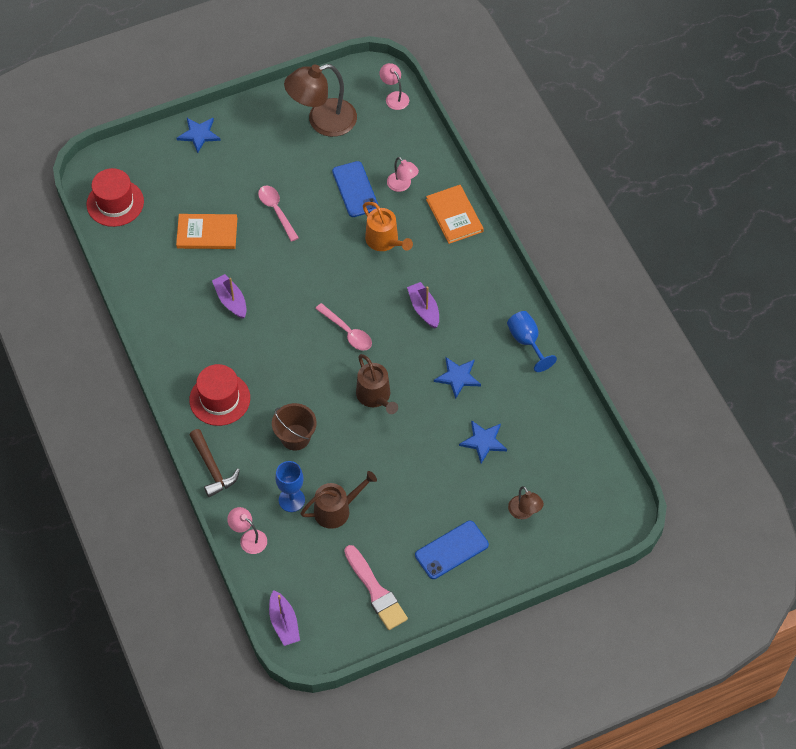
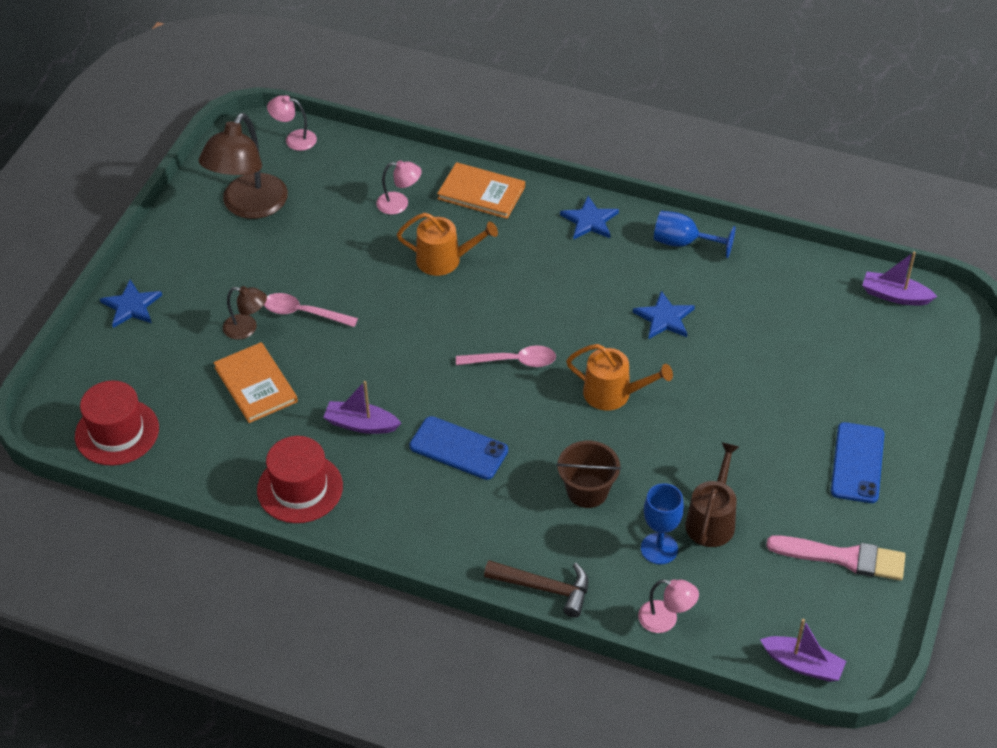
camera: 45 degrees left, 10 degrees down
orange book [176,214,237,249] -> orange book turned 75 degrees counterclockwise [214,342,298,423]
red hat [189,364,250,426] -> red hat moved to [257,436,343,523]
pink lamp [227,507,267,554] -> pink lamp turned 150 degrees counterclockwise [638,580,699,633]
blue phone [332,161,379,217] -> blue phone moved to [409,416,508,480]
brown watering can [356,354,398,414] -> orange watering can [566,344,673,410]
purple boat [407,282,439,328] -> purple boat moved to [862,252,937,305]
blue star [459,420,507,464] -> blue star moved to [560,196,619,240]
brown lamp [508,486,544,519] -> brown lamp moved to [223,286,267,340]

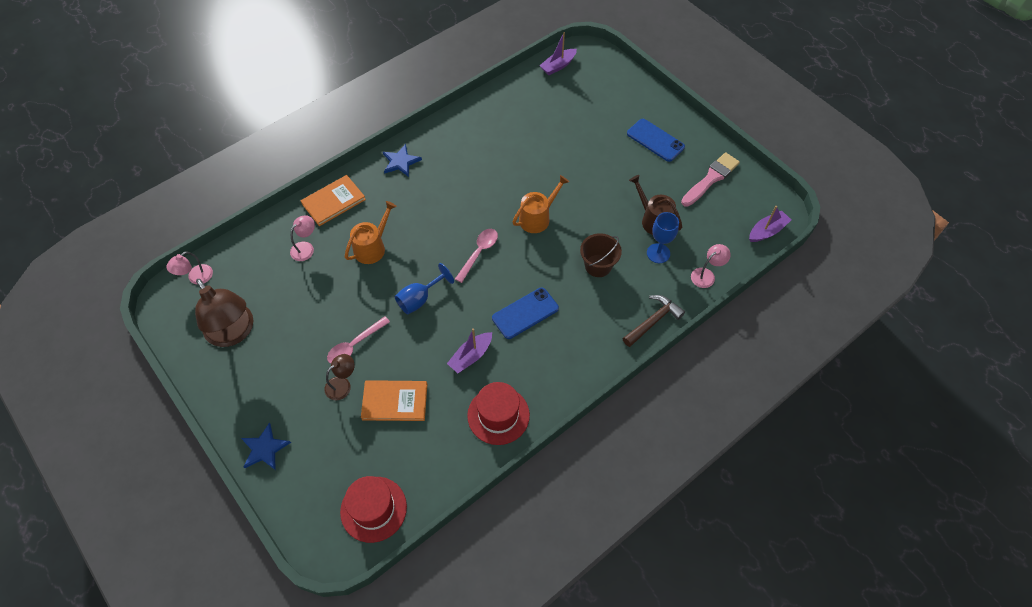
camera: 60 degrees left, 10 degrees up
blue star [633,291,695,339] -> none
blue goblet [654,211,736,258] -> blue goblet moved to [395,263,454,314]

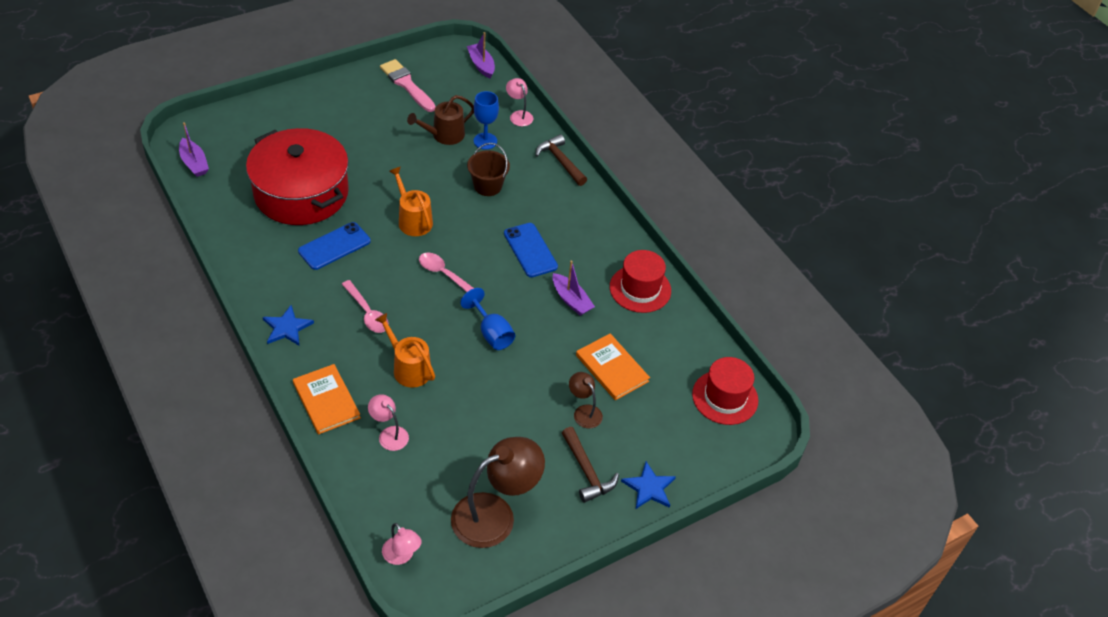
camera: 85 degrees left, 10 degrees down
pink spoon [327,316,390,364] -> pink spoon moved to [342,280,389,333]
orange book [361,380,427,421] -> orange book turned 45 degrees counterclockwise [576,333,650,400]
blue phone [627,119,685,162] -> blue phone moved to [298,222,371,270]
none -> red pot [246,128,349,225]
none -> brown hammer [562,427,619,503]

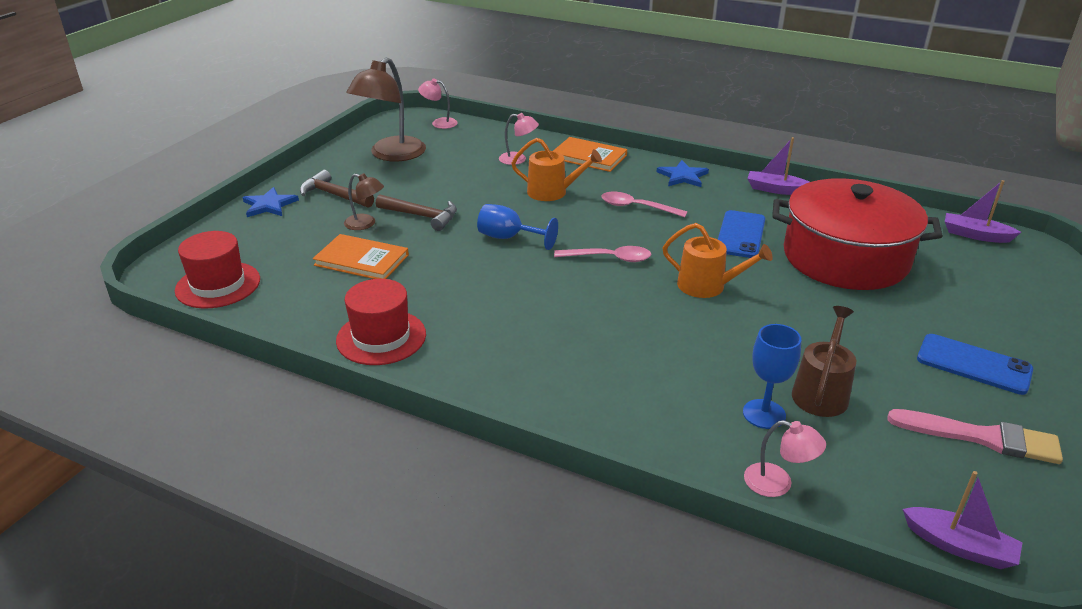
camera: 150 degrees right, 15 degrees down
brown bucket [467,143,510,196] -> none
blue phone [504,223,558,277] -> blue phone moved to [917,334,1033,395]
brown hammer [535,134,587,186] -> brown hammer moved to [376,194,457,231]
purple boat [553,261,595,316] -> purple boat moved to [747,137,809,195]

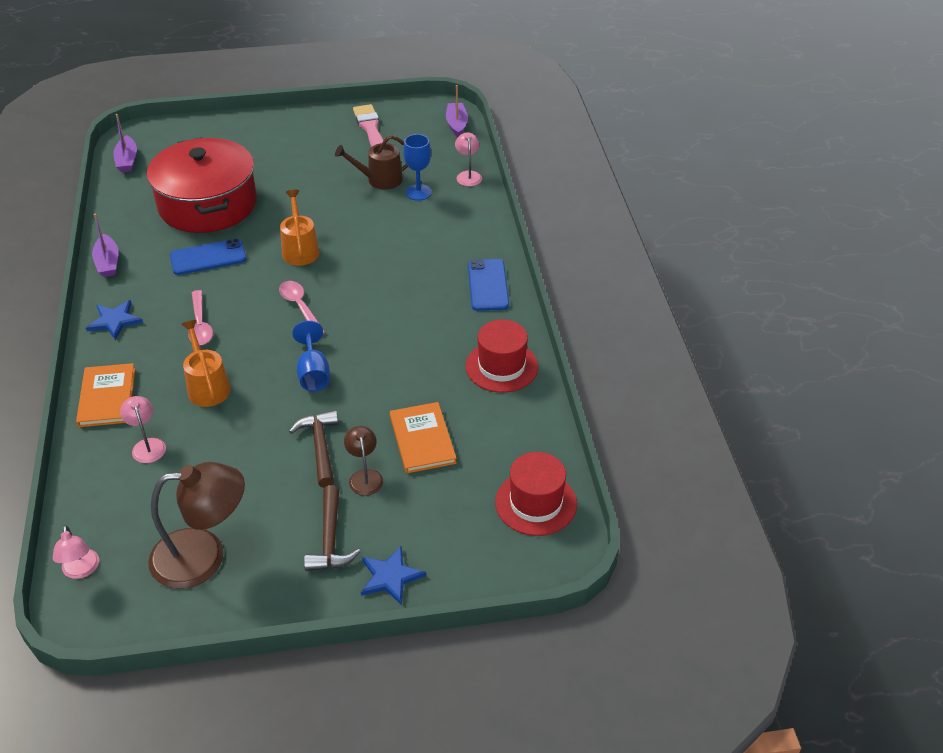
camera: 125 degrees left, 10 degrees up
blue phone [917,334,1033,395] -> blue phone moved to [468,259,509,311]

